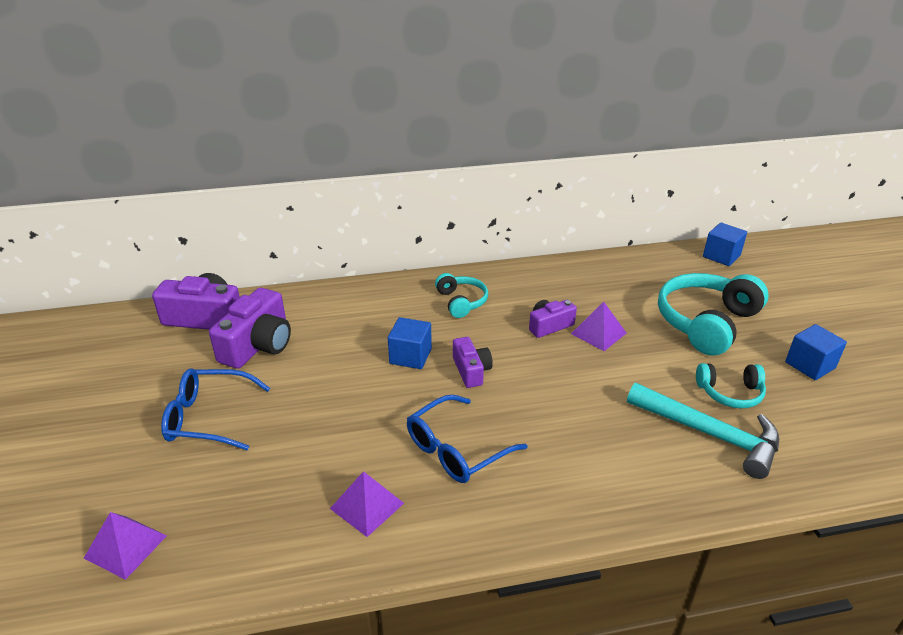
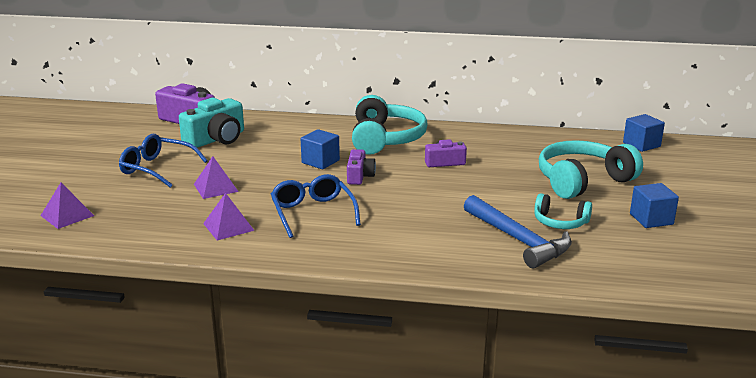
camera: 20 degrees right, 10 degrees down
purple camera [209,288,291,369] -> turquoise camera [179,98,244,148]
blue glasses [407,394,527,483] -> blue glasses turned 90 degrees clockwise [271,174,361,238]
turquoise headphones [435,273,488,318] -> turquoise headphones [352,95,428,155], size x1.85
purple pyramid [571,302,626,351] -> purple pyramid moved to [194,156,239,199]
turquoise hammer [627,383,779,479] -> blue hammer [464,195,572,268]

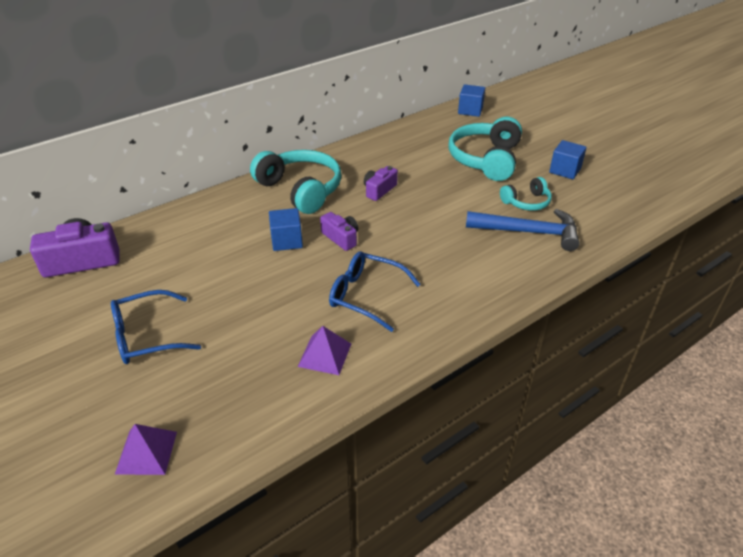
camera: 45 degrees left, 15 degrees up
turquoise camera [179,98,244,148] -> none
purple pyramid [194,156,239,199] -> none

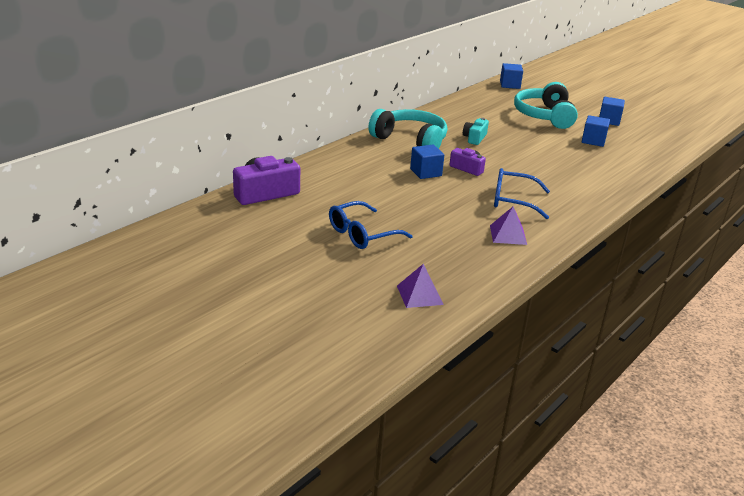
camera: 15 degrees left, 10 degrees down
purple camera [364,166,398,201] -> turquoise camera [463,118,489,145]
blue hammer [466,209,580,251] -> none
turquoise headphones [500,177,552,211] -> blue cube [581,115,610,147]

